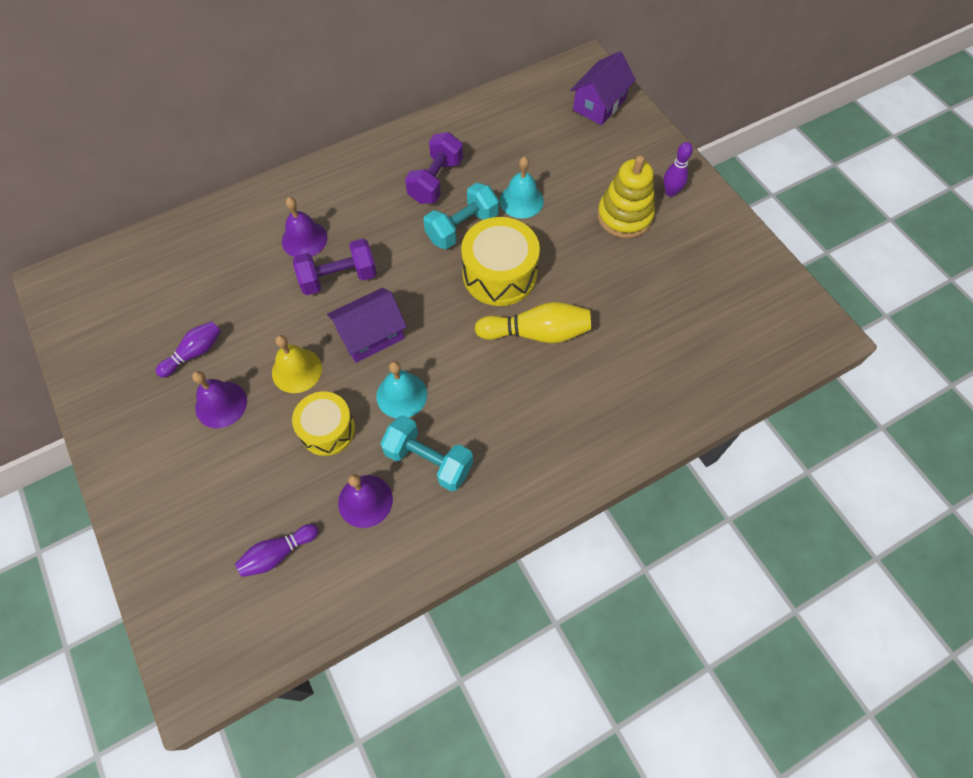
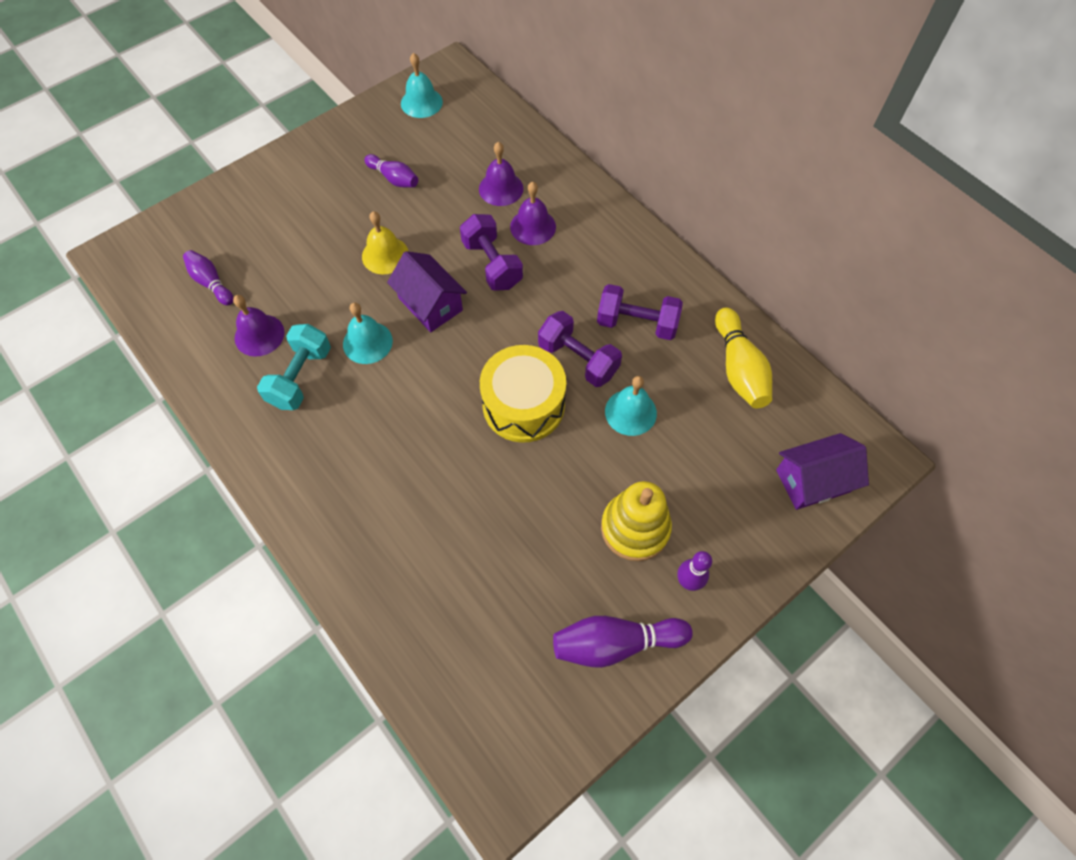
camera: 80 degrees right, 0 degrees up
purple bell [192,371,247,428] -> purple bell moved to [479,142,523,206]
yellow drum [292,391,355,456] -> none
turquoise dumbbell [423,183,499,249] -> purple dumbbell [538,311,622,387]
yellow bowling pin [475,302,591,343] -> yellow bowling pin moved to [715,308,772,409]
purple house [570,51,636,125] -> purple house turned 45 degrees counterclockwise [776,433,869,510]
none -> turquoise bell [401,53,443,118]
none -> purple bowling pin [553,616,693,668]

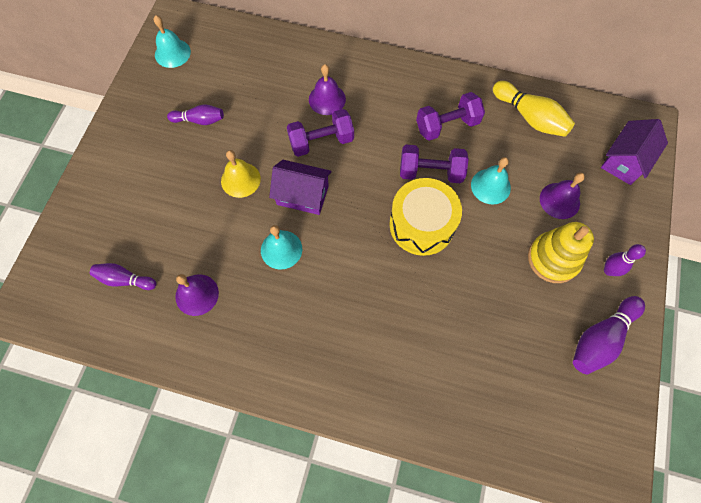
camera: 35 degrees left, 5 degrees up
turquoise dumbbell [257,324,331,410] -> none
purple dumbbell [460,214,523,291] -> purple dumbbell turned 45 degrees counterclockwise [287,109,354,157]
purple bell [479,142,523,206] -> purple bell moved to [540,172,585,219]

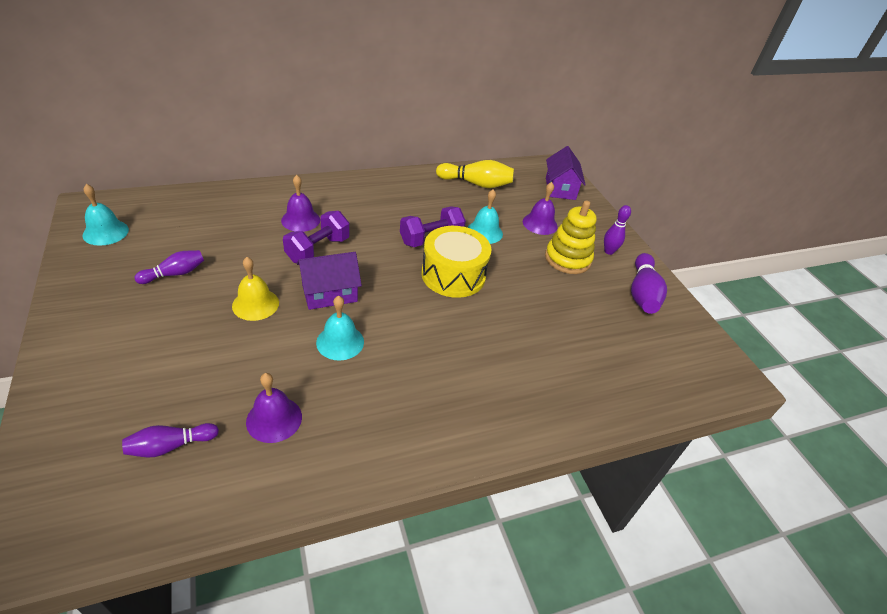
camera: 40 degrees left, 25 degrees down
purple dumbbell [416,92,485,141] -> none

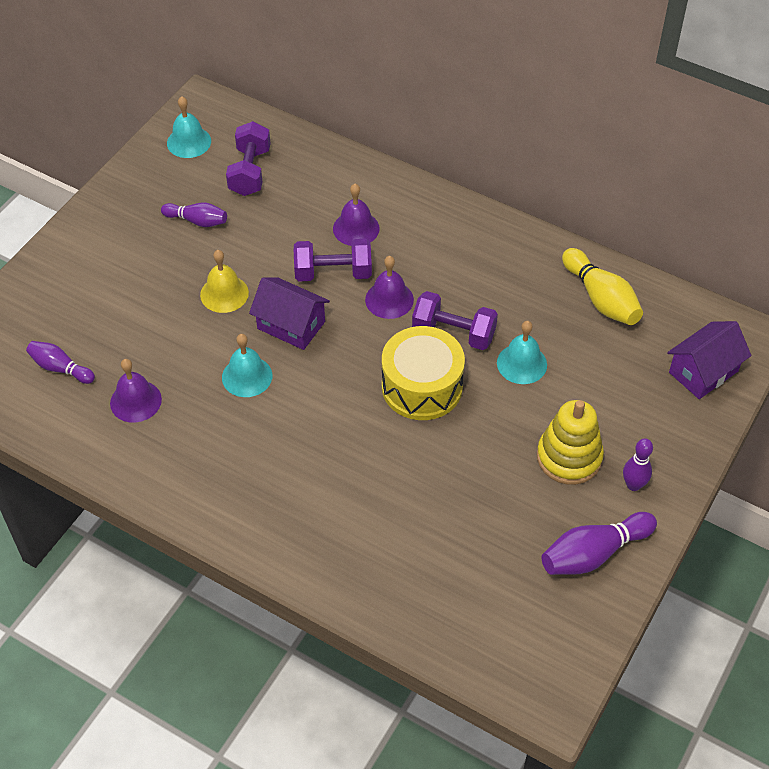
camera: 55 degrees right, 10 degrees up
purple bell [523,182,558,235] -> purple bell moved to [365,256,414,319]
none -> purple dumbbell [226,121,271,196]

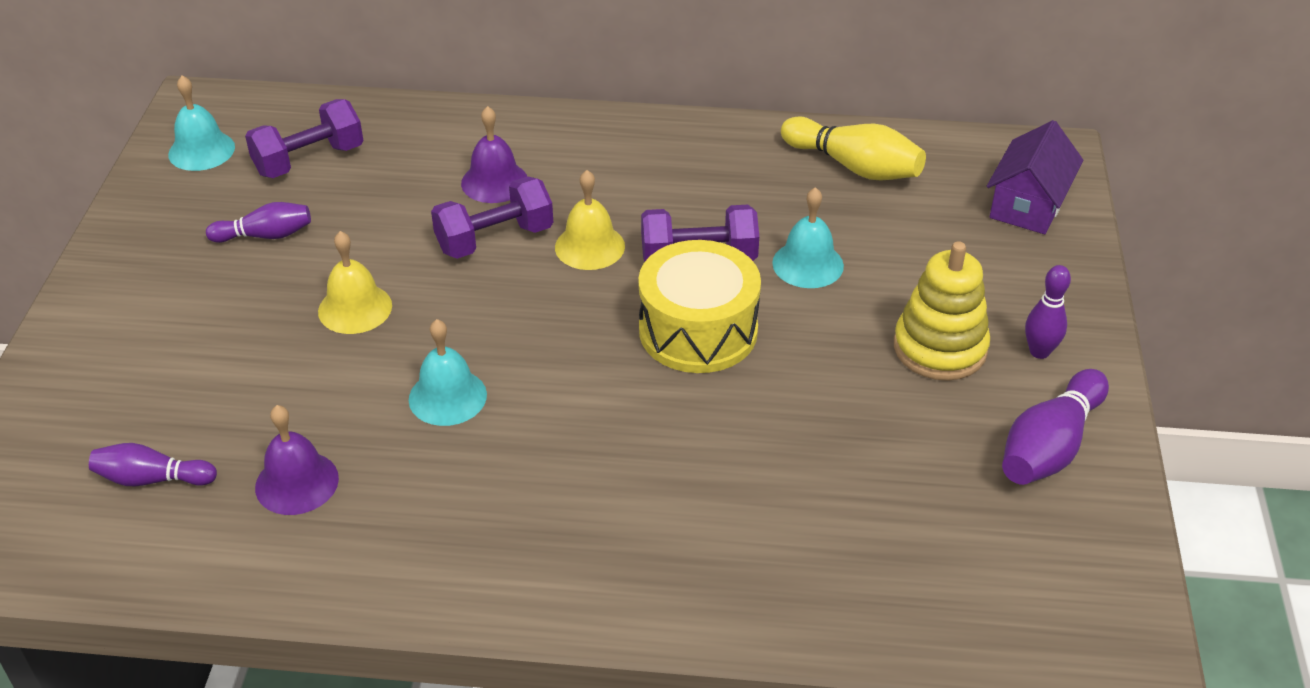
camera: 25 degrees left, 10 degrees down
purple dumbbell [226,121,271,196] -> purple dumbbell turned 75 degrees clockwise [245,99,363,178]
purple house [249,277,330,350] -> none
purple bell [365,256,414,319] -> yellow bell [555,170,625,270]

